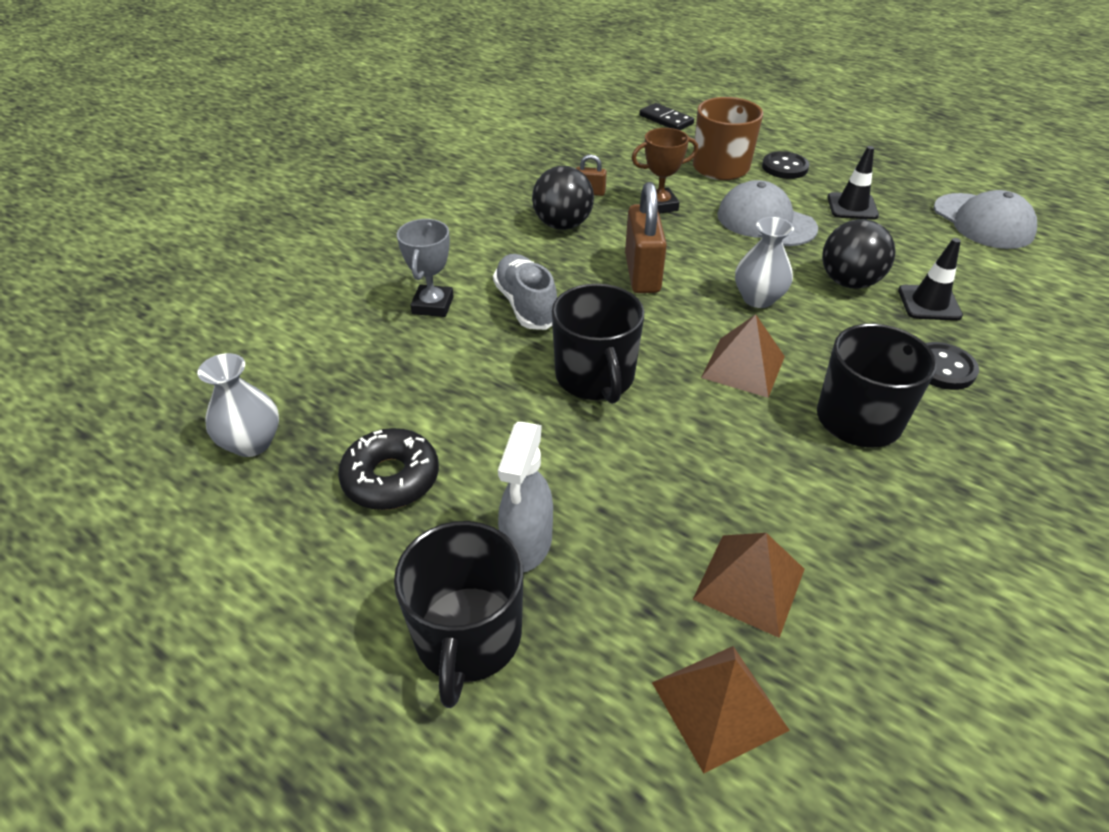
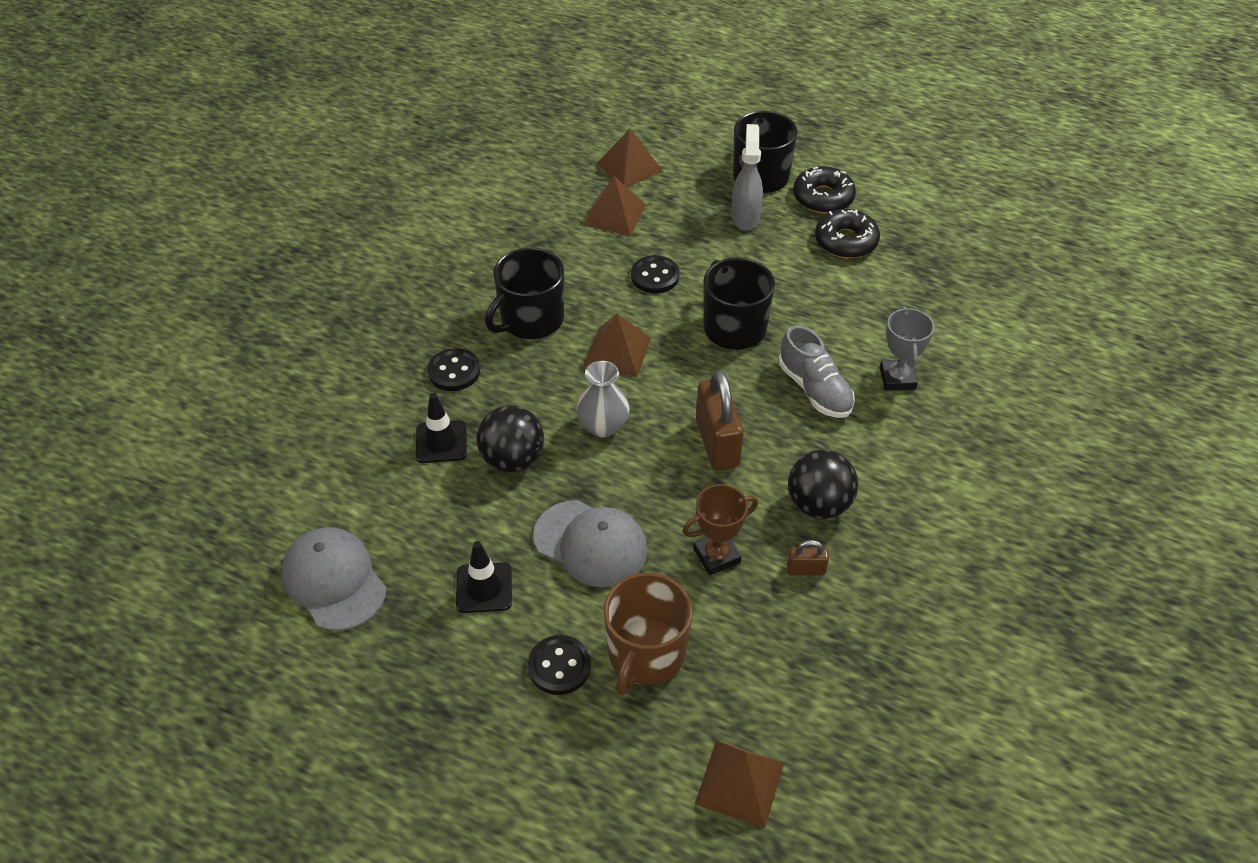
camera: 170 degrees right, 5 degrees up
grey vase [197,353,279,457] -> none
black domino [639,103,694,130] -> brown pyramid [695,740,784,828]
none -> black button [631,255,680,293]
none -> black donut [793,166,856,213]

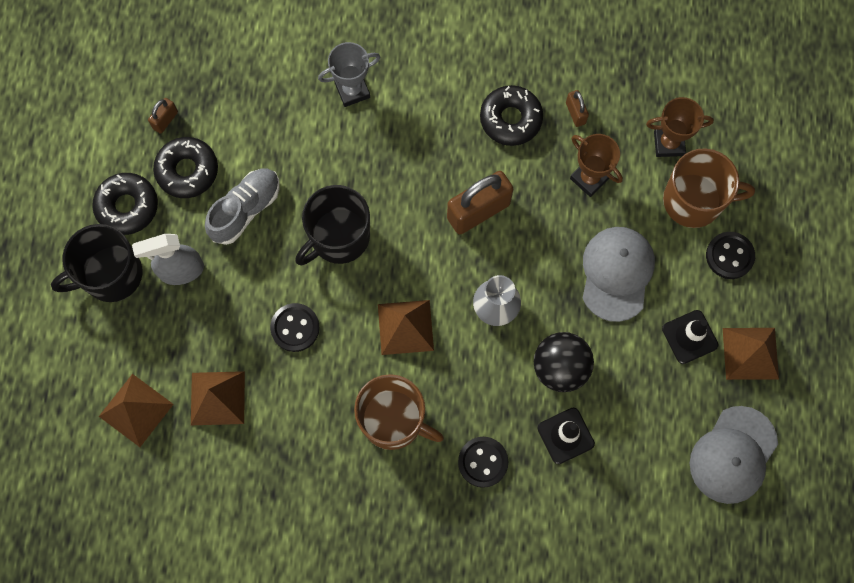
camera: 110 degrees left, 25 degrees up
black mug [485,248,564,339] -> brown mug [354,374,444,450]
brown pyramid [695,740,784,828] -> brown pyramid moved to [723,328,779,380]
grey shoe [779,325,855,418] -> grey shoe moved to [205,168,280,245]
black ball [788,449,858,519] -> black donut [480,85,543,146]
none -> brown padlock [148,98,178,134]
none -> brown trophy [646,97,714,157]

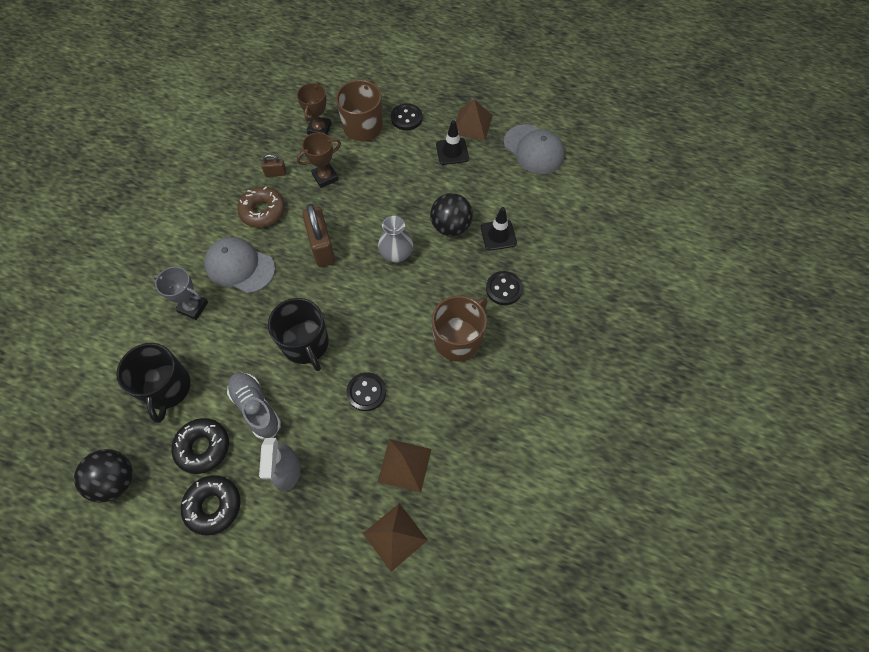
camera: 75 degrees left, 10 degrees down
black mug [51,224,143,302] -> black mug moved to [116,343,191,423]
brown padlock [148,98,178,134] -> none
grey trophy [318,42,381,107] -> grey trophy turned 60 degrees counterclockwise [153,267,208,320]
brown pyramid [378,300,434,355] -> none
black donut [480,85,543,146] -> brown donut [237,187,285,228]
grey cap [582,227,655,322] -> grey cap moved to [204,237,275,293]
none -> black ball [74,449,133,503]

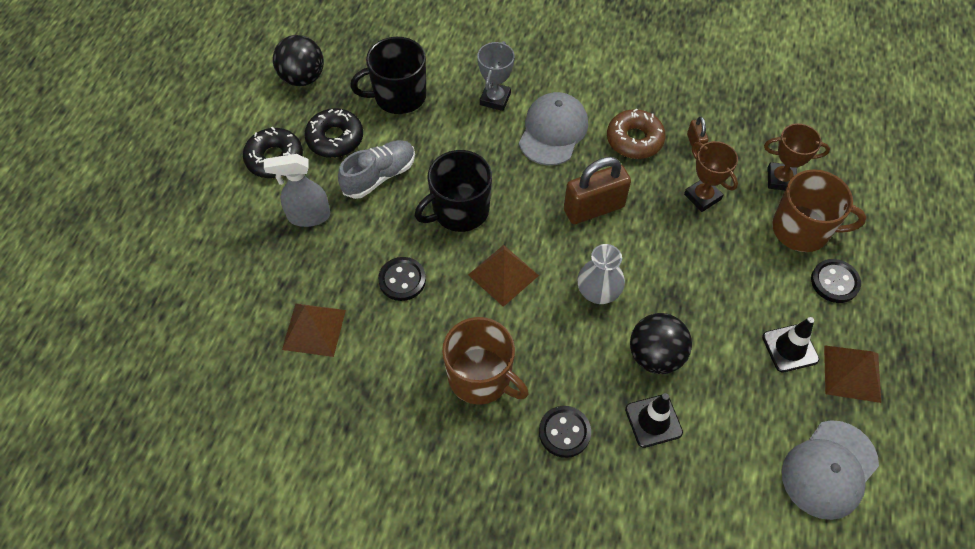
camera: 85 degrees right, 5 degrees down
brown pyramid [363,503,428,572] -> brown pyramid moved to [468,245,539,307]

